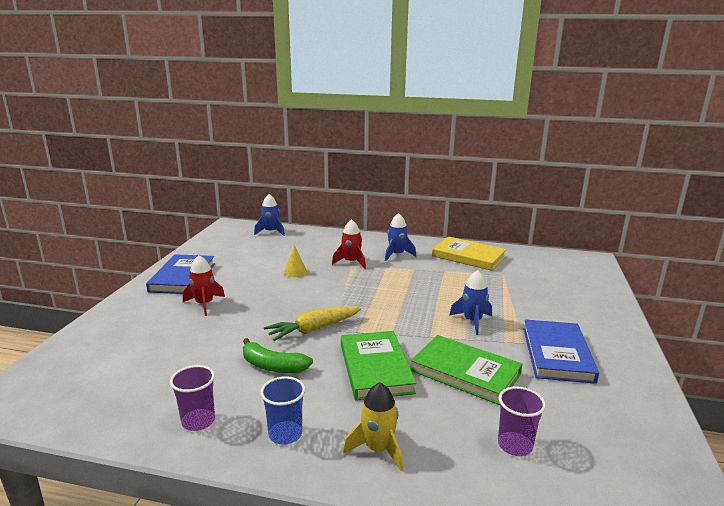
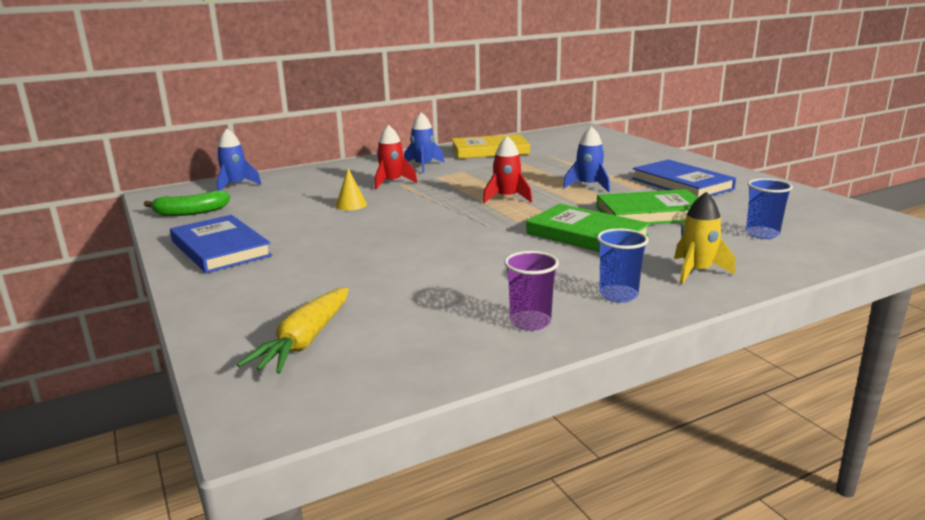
camera: 40 degrees left, 0 degrees up
red rocket [183,255,225,316] -> red rocket moved to [483,136,532,203]
green banana [243,338,313,373] -> green banana moved to [144,191,230,216]
yellow carrot [264,306,361,341] -> yellow carrot moved to [237,287,349,374]
purple cup [498,386,546,456] -> blue cup [746,178,793,239]

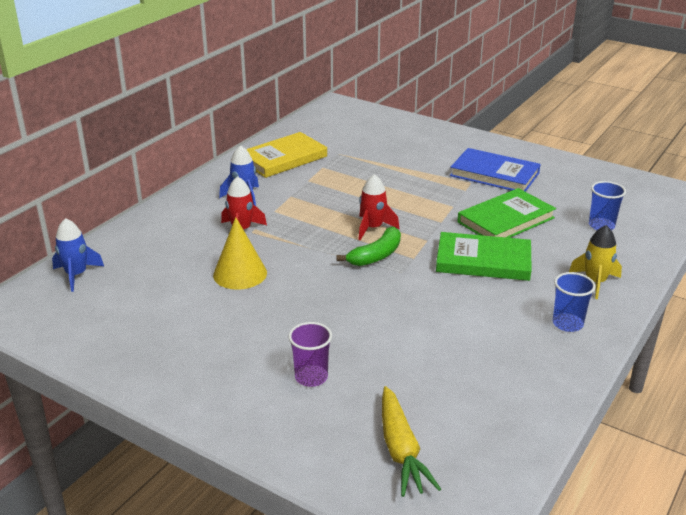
camera: 30 degrees left, 10 degrees up
green banana [144,191,230,216] -> green banana moved to [336,227,401,266]
blue book [170,215,272,273] -> none
yellow cone [336,168,367,210] -> yellow cone [213,217,267,290], size x1.66
purple cup [504,251,559,331] -> purple cup moved to [288,322,332,387]
blue rocket [563,126,610,192] -> none

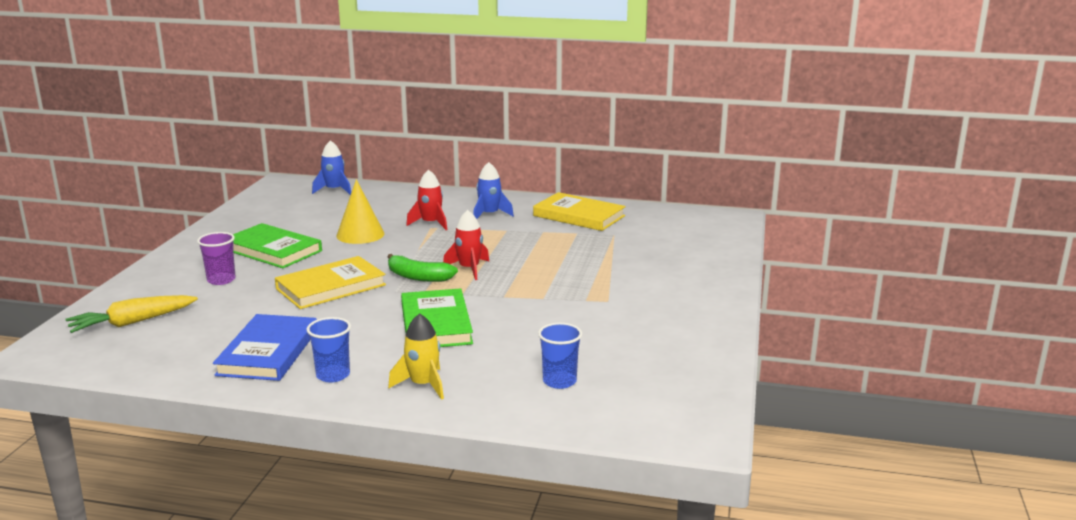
camera: 70 degrees right, 10 degrees down
blue book [450,148,541,192] -> blue book moved to [213,314,317,381]
green book [457,188,556,238] -> green book moved to [233,223,322,268]
none -> yellow book [275,256,386,309]

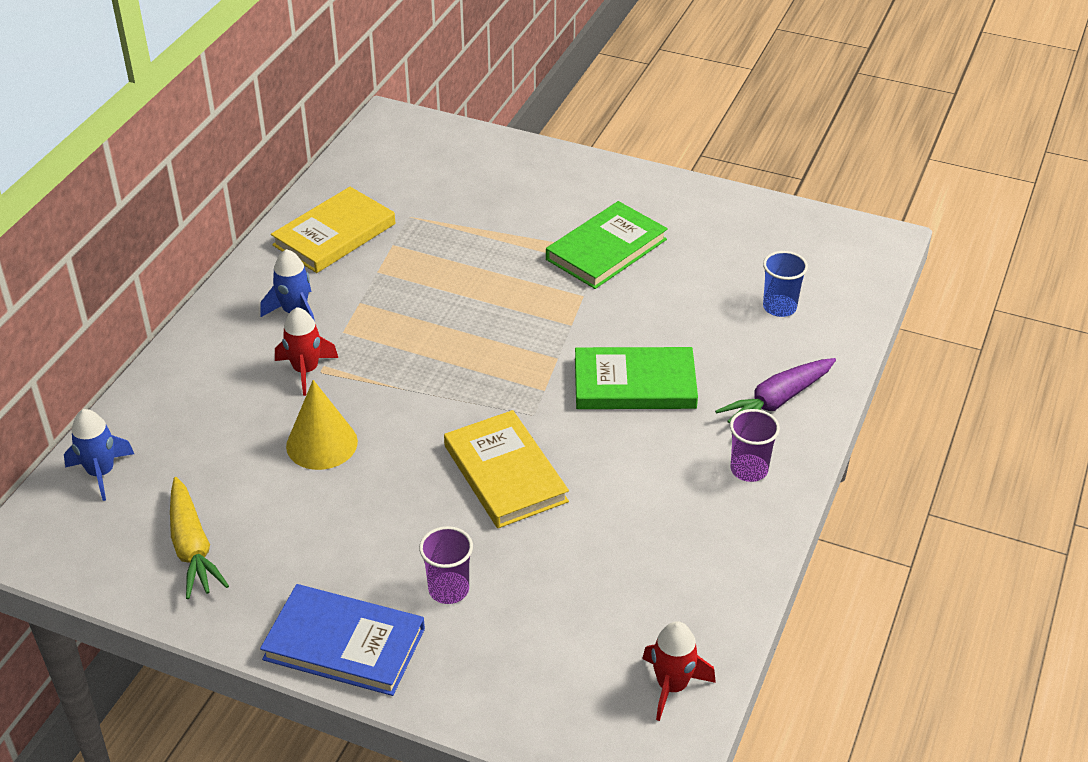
camera: 80 degrees left, 20 degrees up
yellow carrot [65,295,198,333] -> yellow carrot moved to [170,477,229,599]
blue book [213,314,317,381] -> blue book moved to [260,584,425,696]
green book [233,223,322,268] -> green book moved to [546,201,668,289]
blue cup [306,317,351,383] -> purple cup [730,409,780,482]
green banana [388,254,458,282] -> none
yellow rocket [388,313,444,400] -> purple carrot [715,358,836,423]
red rocket [443,210,489,280] -> red rocket moved to [642,621,716,721]

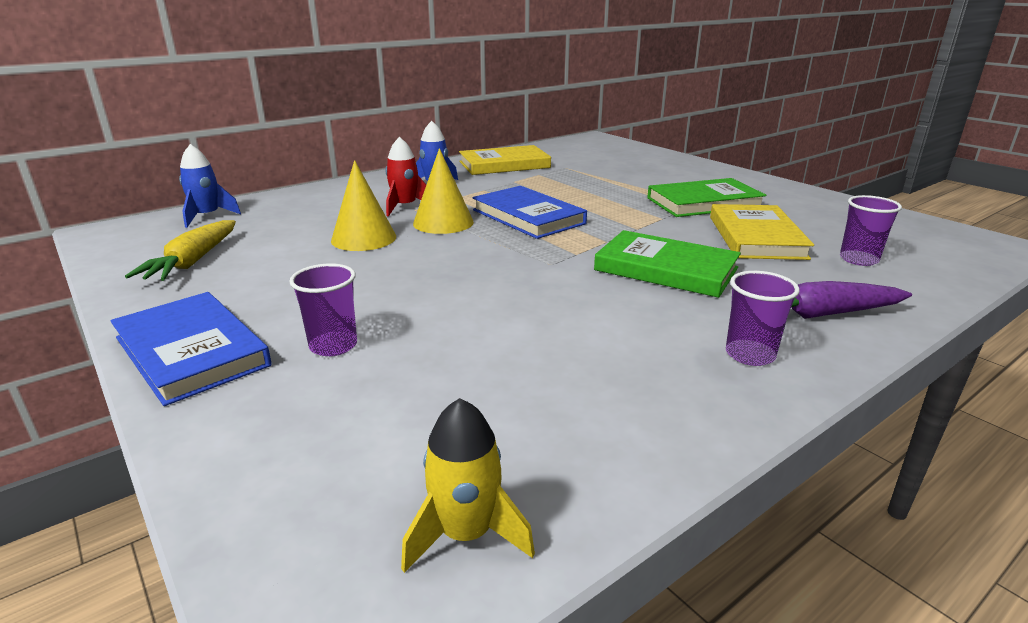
camera: 30 degrees right, 15 degrees down
yellow book [444,410,569,528] -> yellow book moved to [710,204,814,260]
red rocket [642,621,716,721] -> yellow rocket [401,398,535,573]
blue cup [763,251,808,317] -> purple cup [840,195,902,266]
none -> yellow cone [413,148,474,234]
none -> blue book [473,186,587,239]

